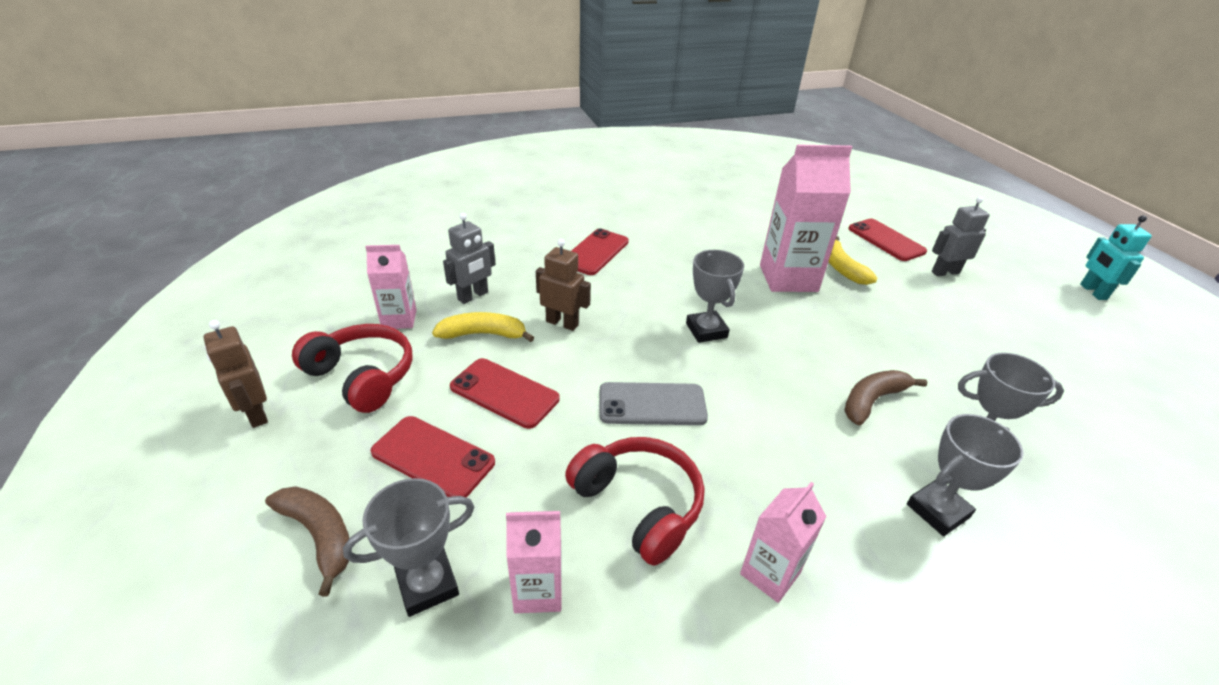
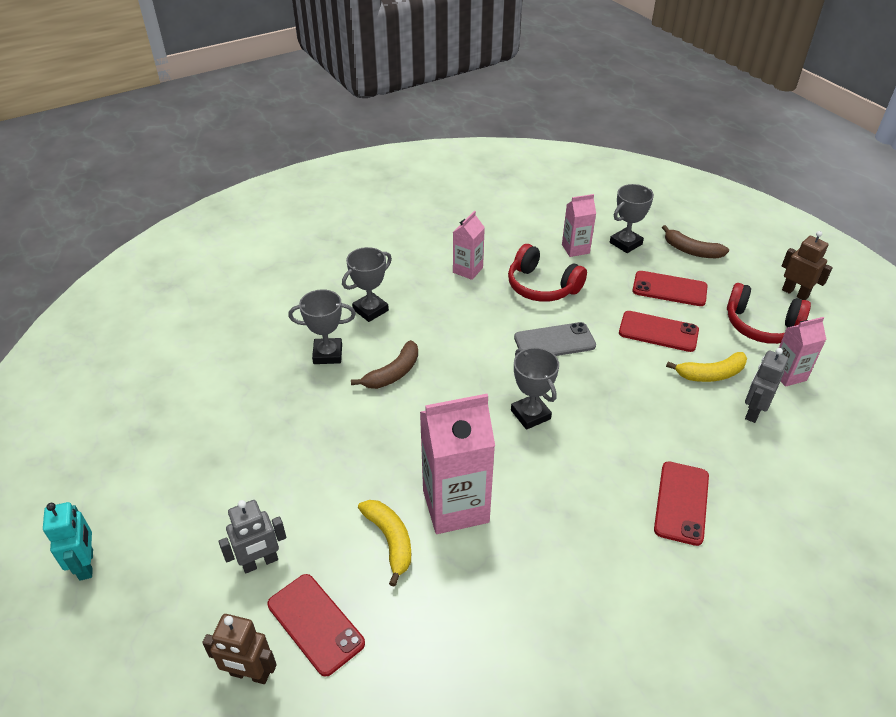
camera: 170 degrees right, 5 degrees up
brown robot [536,239,591,331] -> brown robot moved to [202,614,277,684]

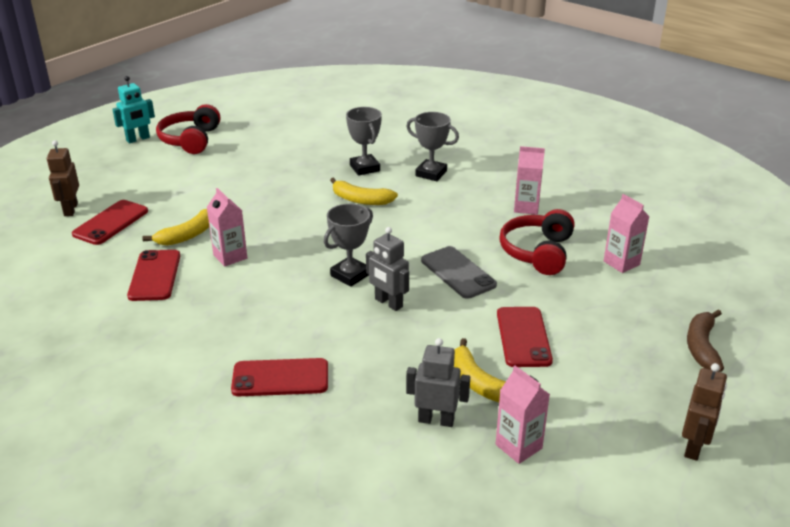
camera: 70 degrees right, 10 degrees down
grey robot [218,500,286,573] -> grey robot moved to [366,227,409,311]
brown banana [351,340,418,389] -> yellow banana [330,178,398,205]
pink carton [420,394,495,534] -> pink carton [207,188,247,267], size x0.55
grey trophy [610,184,654,253] -> none
red phone [632,271,708,306] -> red phone moved to [127,250,180,301]
red headphones [727,283,811,344] -> red headphones moved to [156,104,221,154]

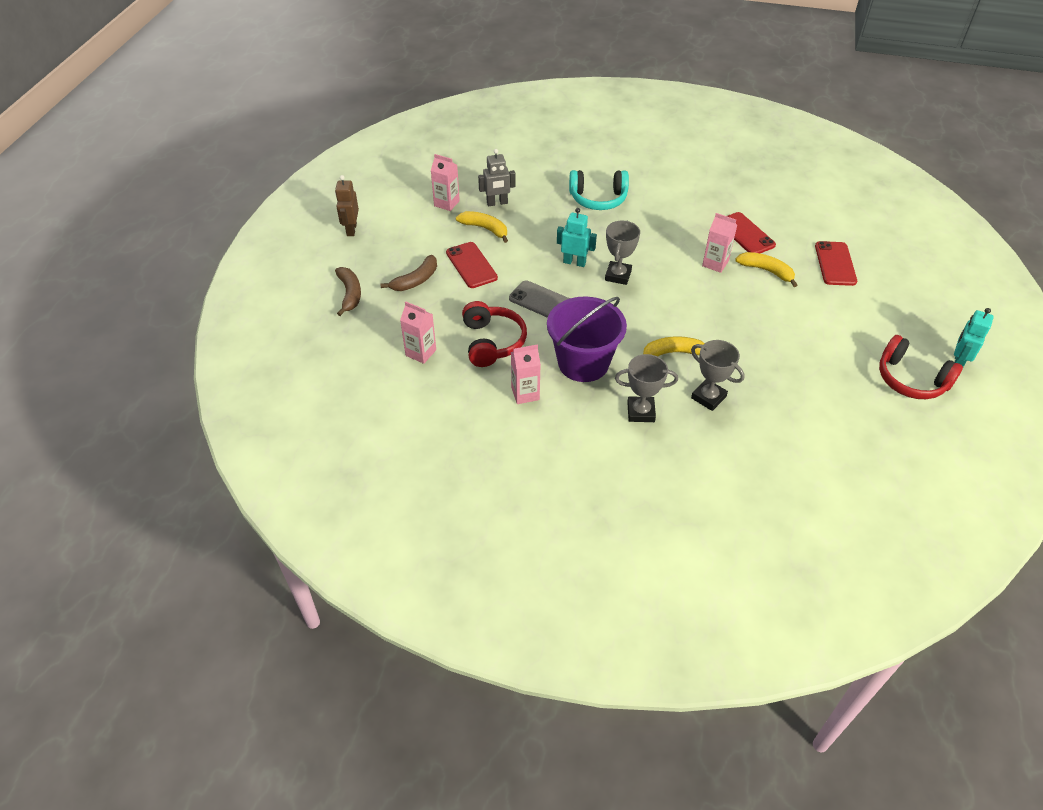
camera: 155 degrees right, 15 degrees up
brown robot [47,140,79,216] -> none
yellow banana [142,209,209,246] -> yellow banana turned 105 degrees clockwise [735,252,797,287]
red headphones [156,104,221,154] -> red headphones turned 150 degrees clockwise [879,335,963,399]
red phone [231,358,328,396] -> turquoise headphones [569,170,629,210]
grey robot [366,227,409,311] -> turquoise robot [557,208,597,267]
none -> brown banana [381,255,437,291]
none -> purple bucket [547,296,627,382]

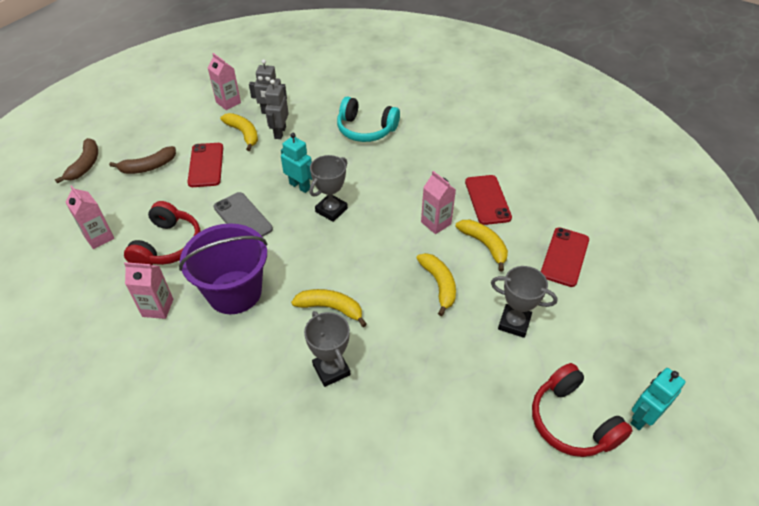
camera: 20 degrees right, 0 degrees up
brown robot [335,175,359,236] -> none
grey trophy [615,354,678,422] -> grey trophy moved to [491,266,558,338]
none -> grey robot [265,79,289,139]
none -> yellow banana [417,253,456,316]

